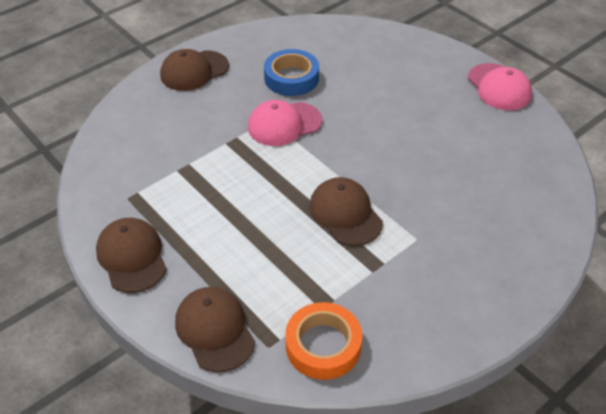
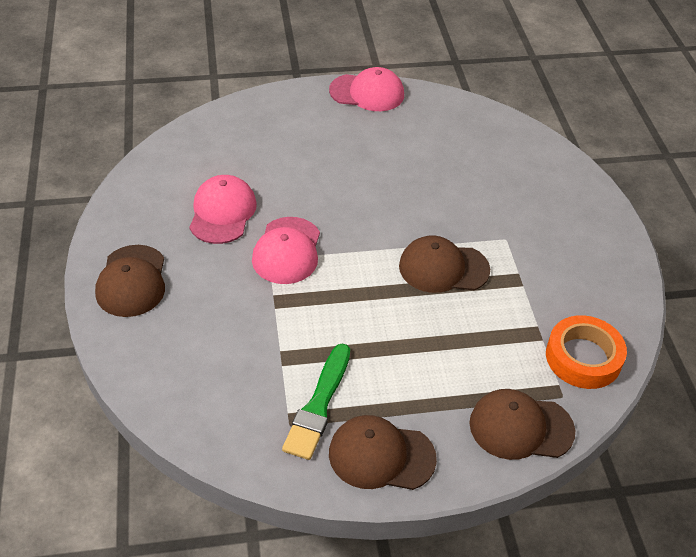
camera: 60 degrees left, 0 degrees up
blue tape [264,49,319,96] -> pink cap [189,175,257,244]
none -> green brush [282,343,350,460]

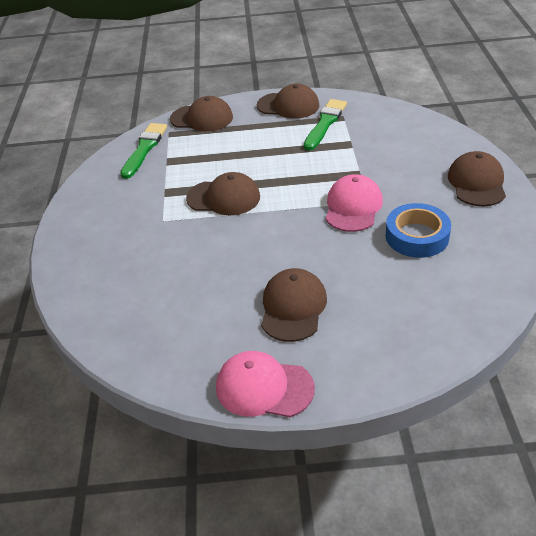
camera: 170 degrees left, 5 degrees down
pink cap [189,175,257,244] -> blue tape [386,203,451,258]
orange tape [546,315,627,389] -> green brush [120,123,167,179]
none -> brown cap [261,268,327,342]

